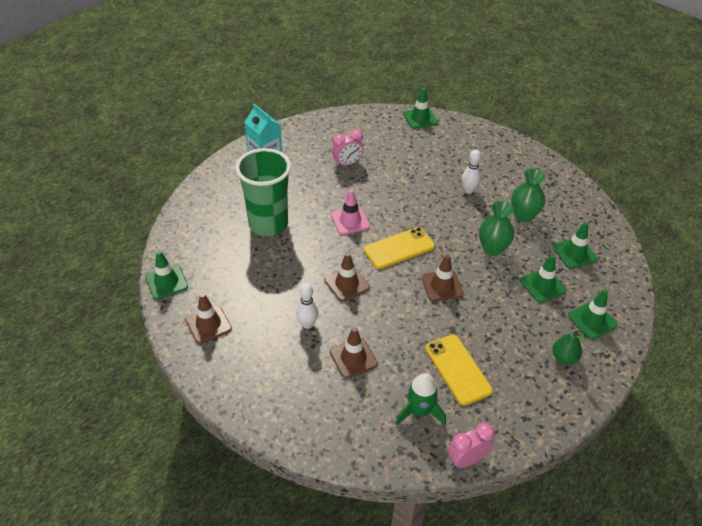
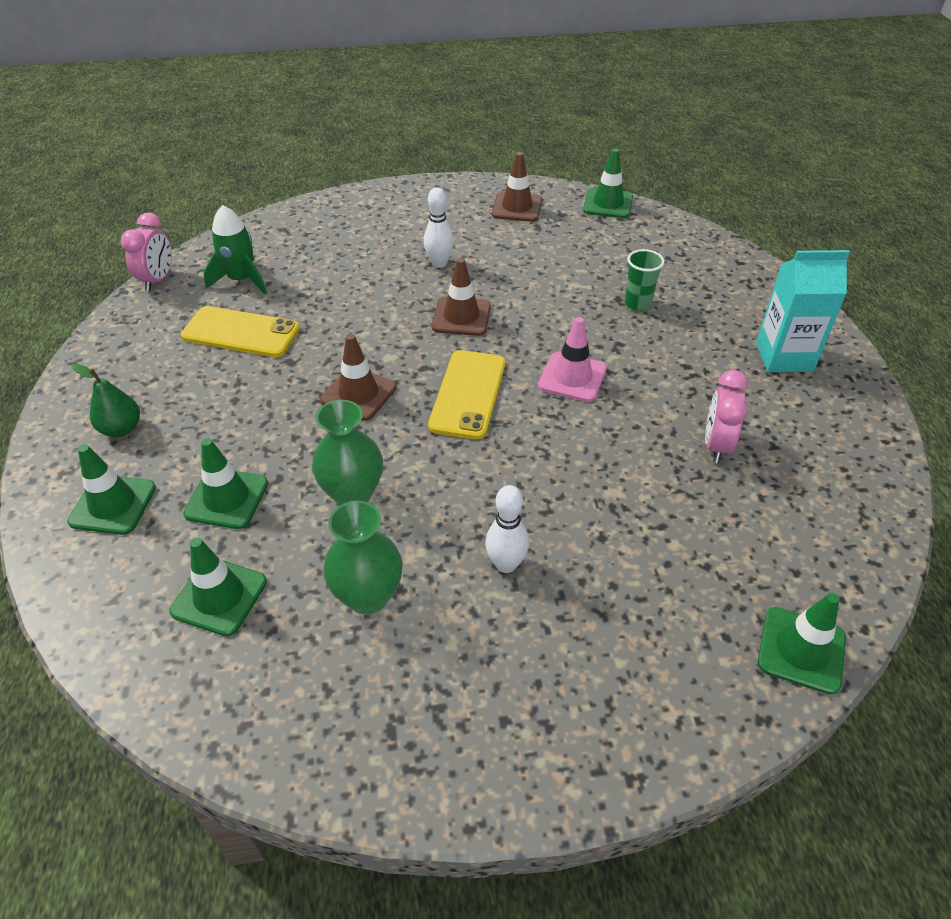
camera: 130 degrees right, 0 degrees up
green cup [235,148,291,236] -> green cup [625,249,664,311], size x0.43
brown traffic cone [330,327,378,378] -> none

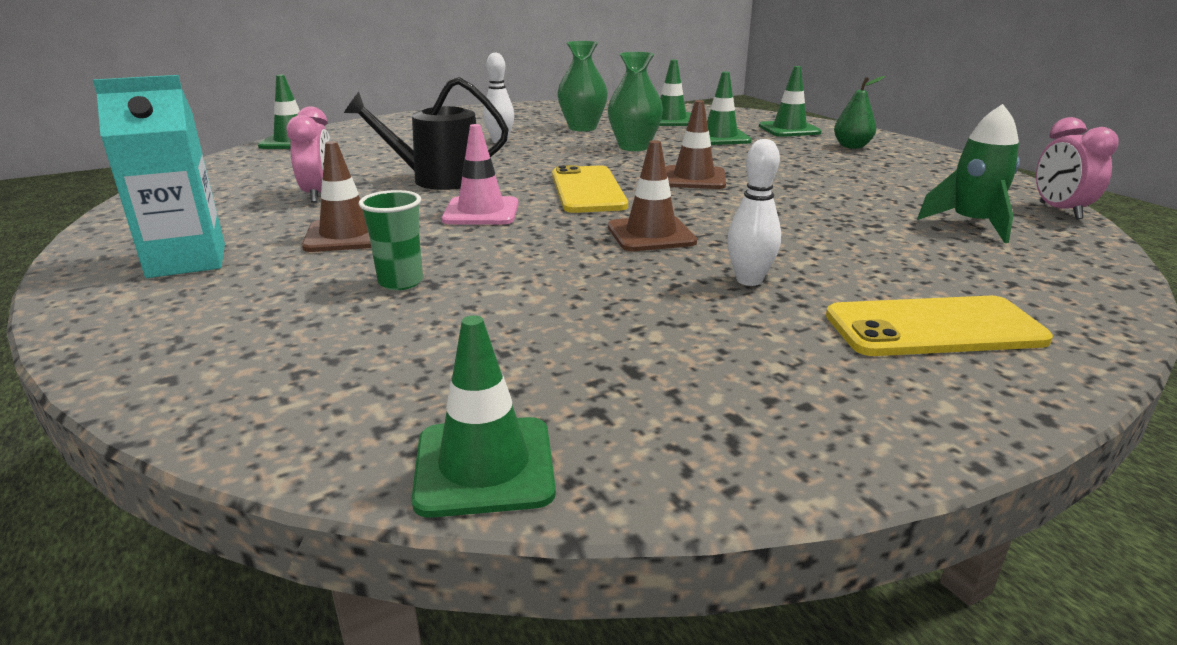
camera: 160 degrees right, 20 degrees down
yellow phone [181,306,300,357] -> yellow phone moved to [826,296,1053,356]
brown traffic cone [492,152,542,222] -> brown traffic cone moved to [302,141,371,252]
none -> black watering can [344,77,509,190]

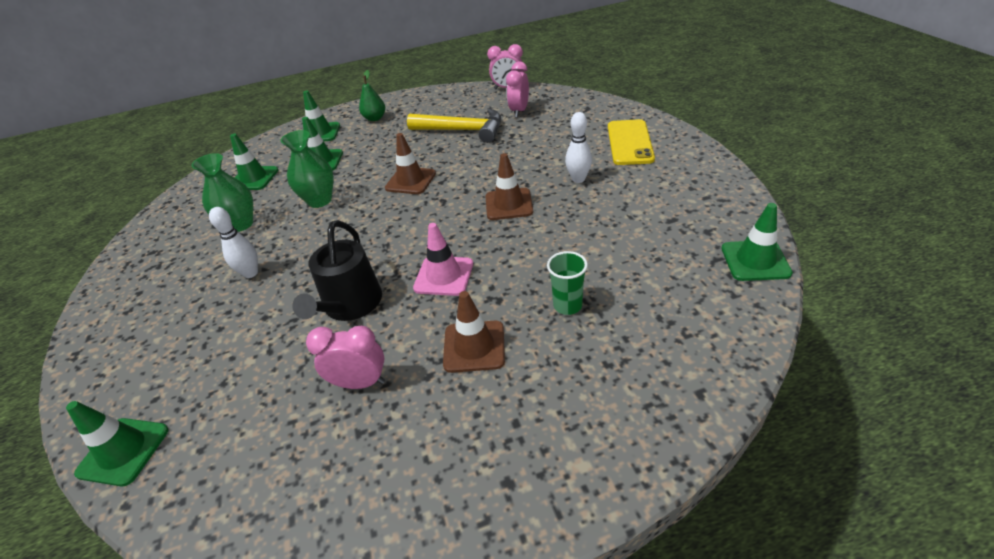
camera: 75 degrees left, 15 degrees up
turquoise carton [93,75,225,278] -> none
yellow phone [552,165,628,213] -> none
green rocket [917,104,1020,243] -> pink clock [506,61,529,117]
none -> yellow hammer [407,109,501,143]

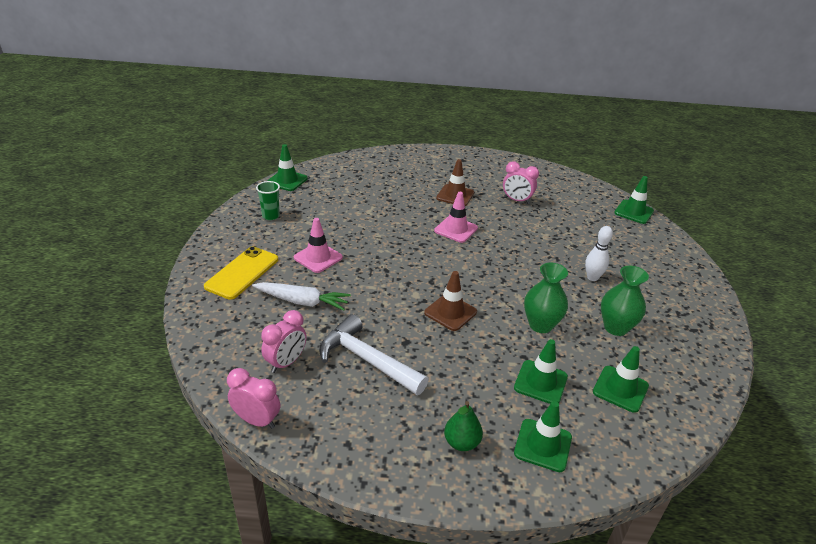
camera: 165 degrees left, 5 degrees down
black watering can [292,220,382,321] -> none
yellow hammer [407,109,501,143] -> white hammer [319,314,428,395]
brown traffic cone [485,153,533,220] -> none
green cup [547,251,588,315] -> green cup moved to [256,181,280,220]
white bowling pin [565,112,592,183] -> pink traffic cone [294,218,343,273]
none -> white carrot [252,282,351,311]

